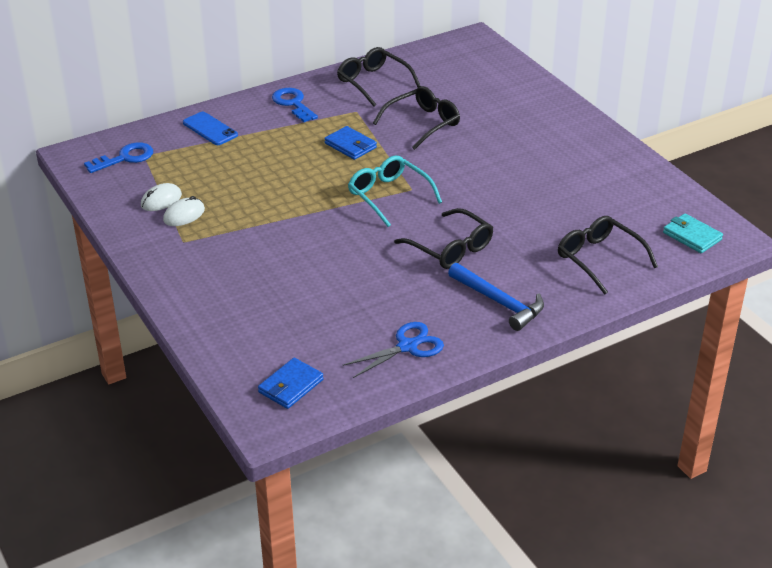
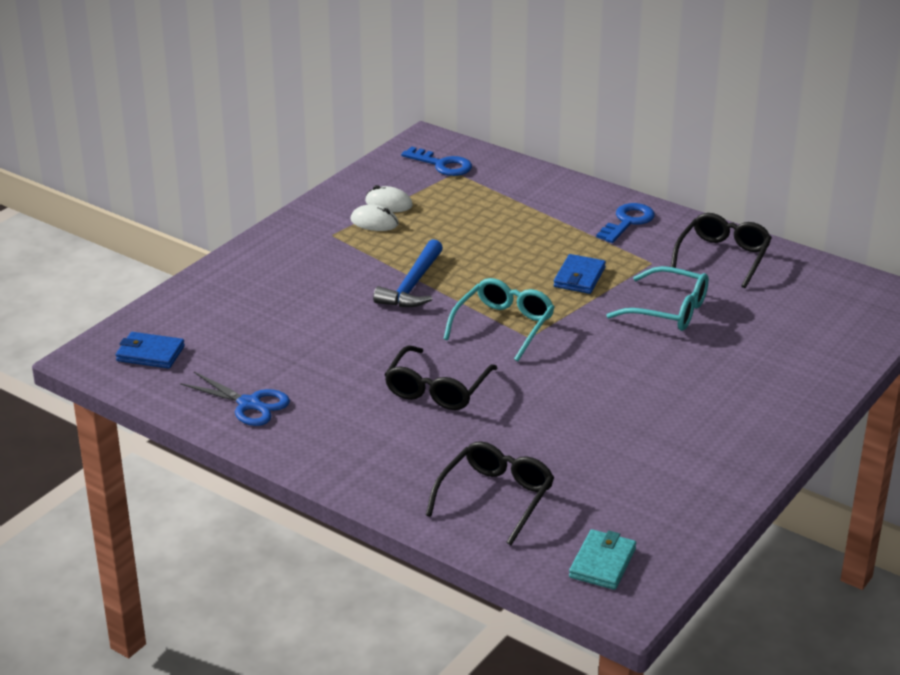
camera: 65 degrees right, 5 degrees down
blue phone [183,112,238,145] -> none
black glasses [373,86,460,150] -> turquoise glasses [607,266,709,331]
blue hammer [448,263,544,331] -> blue hammer moved to [373,239,443,307]

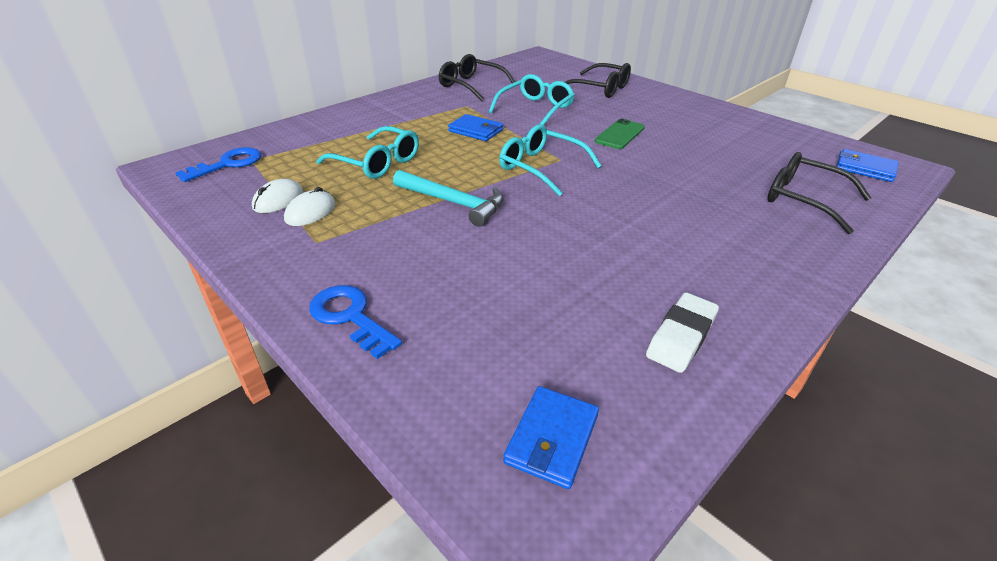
camera: 80 degrees left, 5 degrees up
blue scissors [180,372,290,426] -> white eraser [646,293,719,373]
blue hammer [373,239,443,307] -> turquoise hammer [393,170,504,227]
black glasses [384,345,497,410] -> black glasses moved to [565,63,631,98]
turquoise wallet [569,529,636,590] -> blue wallet [836,149,898,182]
blue key [596,203,655,243] -> blue key moved to [309,285,402,359]
none -> turquoise glasses [316,126,419,179]
none -> green phone [595,119,645,149]

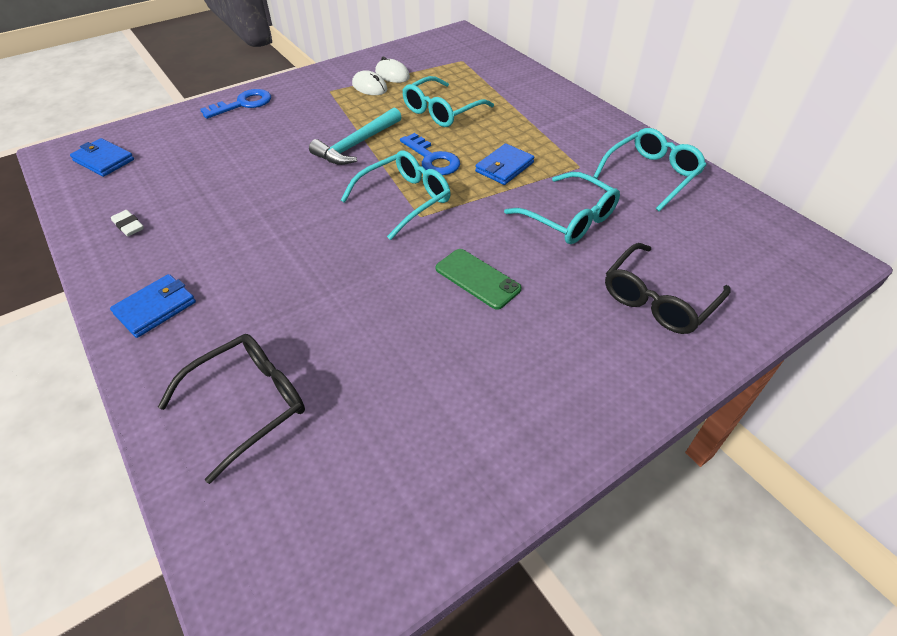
camera: 100 degrees right, 10 degrees up
blue key [175,147,261,182] -> blue key moved to [400,133,460,175]
black glasses [439,54,515,101] -> turquoise glasses [593,128,706,211]
white eraser [646,293,719,373] -> white eraser [111,210,144,236], size x0.61
blue wallet [836,149,898,182] -> blue wallet moved to [110,274,196,338]

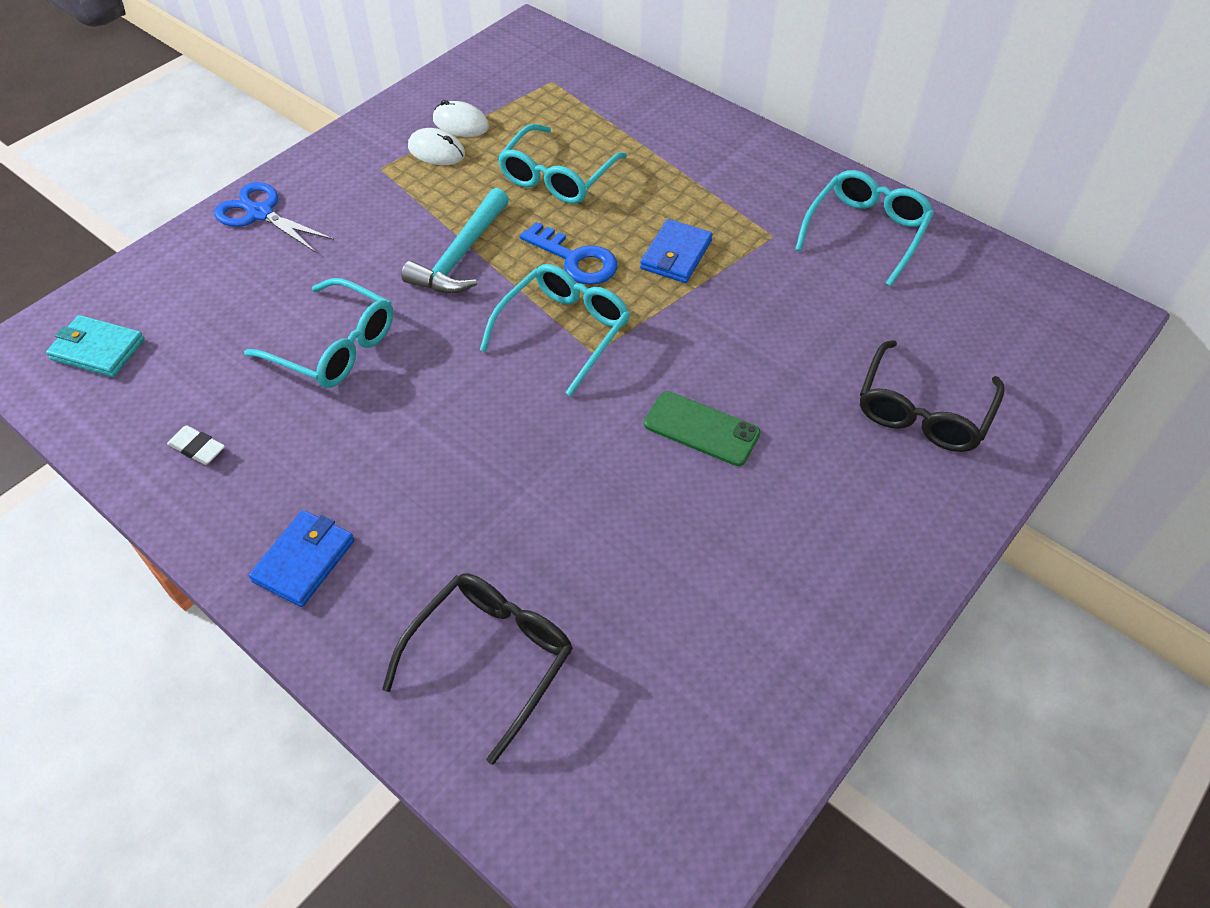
camera: 15 degrees left, 5 degrees up
blue wallet [70,138,134,177] -> turquoise wallet [46,315,145,377]
blue key [200,89,271,119] -> blue scissors [214,182,334,253]
turquoise glasses [504,172,620,244] -> turquoise glasses moved to [244,278,393,388]

